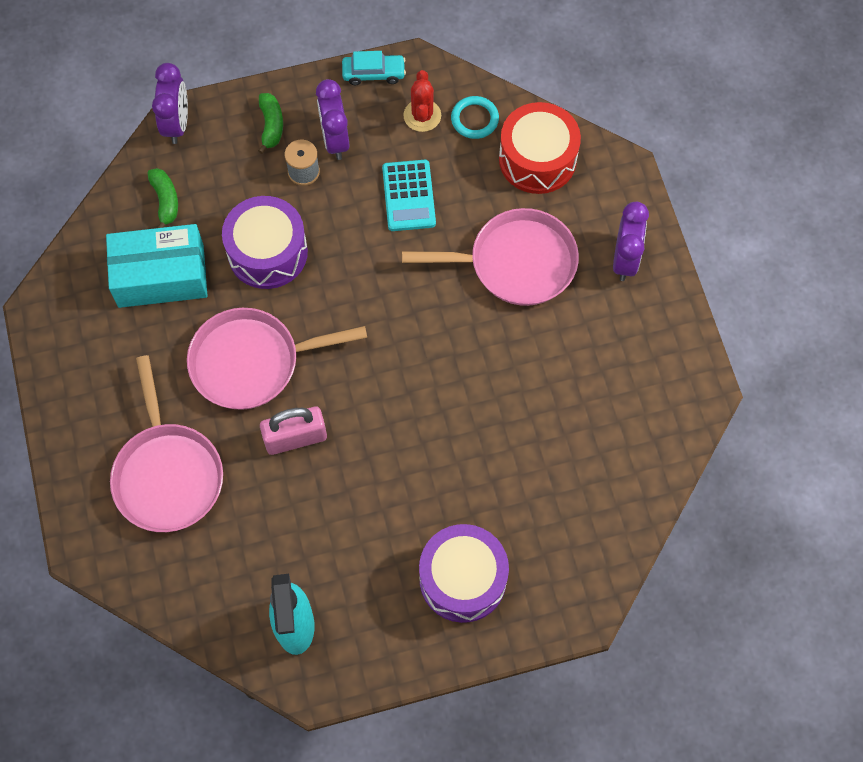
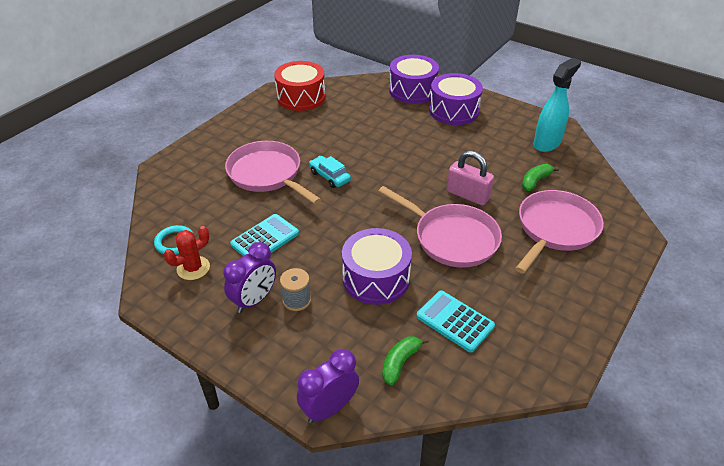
camera: 130 degrees left, 25 degrees down
turquoise box [106,224,207,308] -> turquoise calculator [416,291,495,352]
green banana [258,93,283,154] -> green banana moved to [522,164,559,191]
turquoise car [342,51,406,85] -> turquoise car moved to [309,156,351,188]
red drum [499,102,581,194] -> red drum moved to [274,61,325,111]
purple clock [613,202,649,281] -> none
none -> purple drum [389,55,439,104]

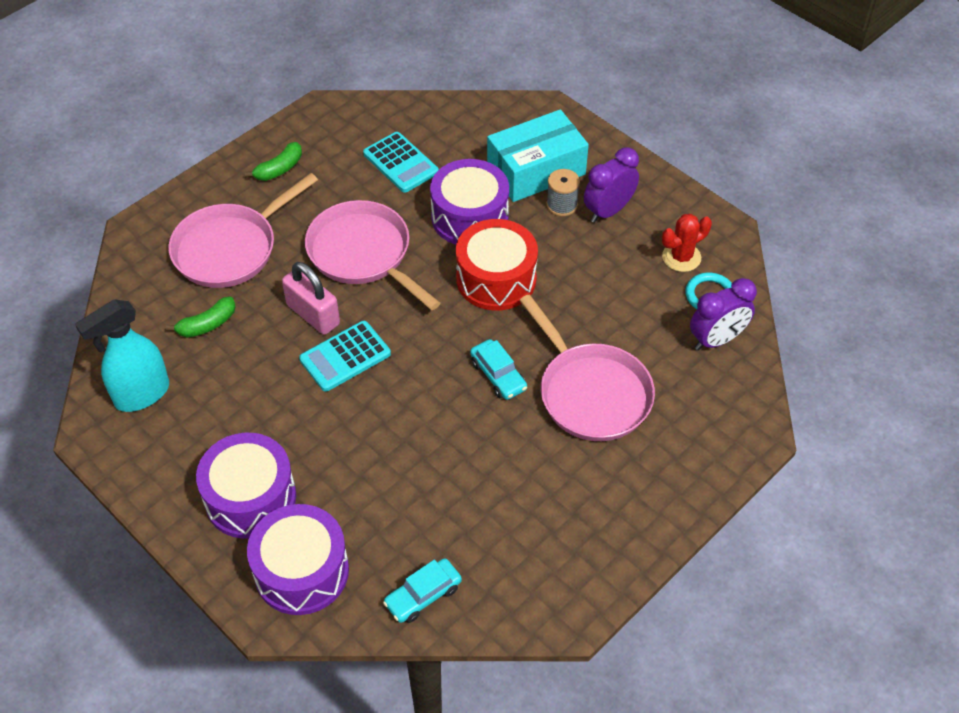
camera: 170 degrees left, 10 degrees up
turquoise calculator [230,214,299,256] -> turquoise calculator moved to [299,321,391,392]
red drum [274,61,325,111] -> red drum moved to [456,219,538,311]
purple clock [297,349,359,423] -> purple clock moved to [690,278,757,350]
green banana [382,336,429,385] -> green banana moved to [245,142,302,181]
none -> turquoise car [383,558,462,623]
none -> turquoise box [487,109,589,202]

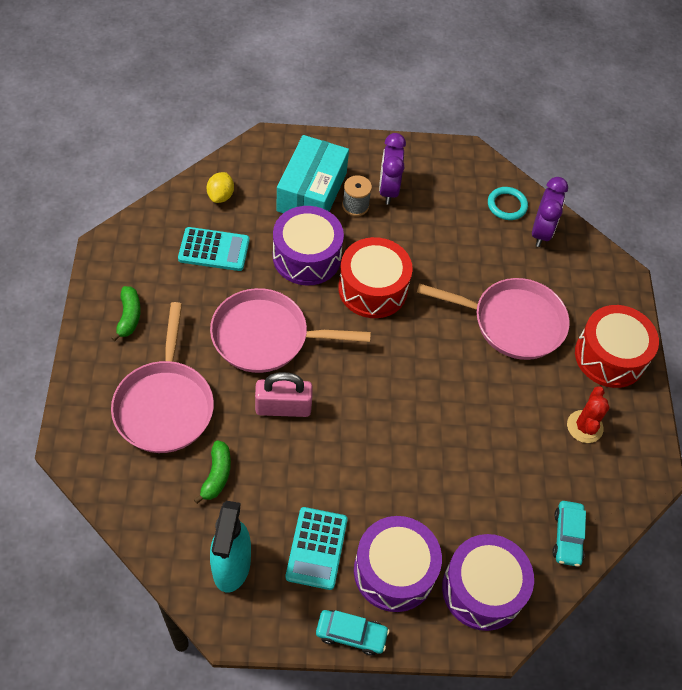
camera: 50 degrees left, 5 degrees up
turquoise calculator [299,321,391,392] -> turquoise calculator moved to [285,507,347,590]
turquoise car [470,339,527,400] -> turquoise car moved to [316,610,390,655]
red cactus [662,214,712,272] -> red cactus moved to [567,386,610,443]
none -> yellow lemon [207,172,234,203]
none -> red drum [575,305,659,388]

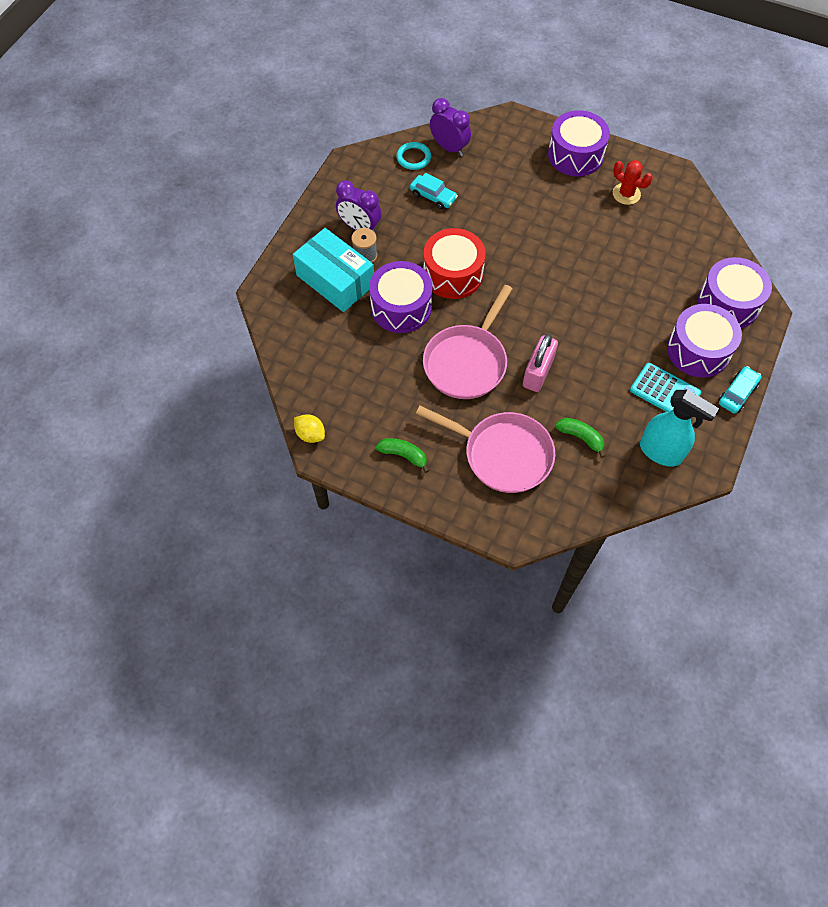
camera: 60 degrees left, 5 degrees up
turquoise calculator [178,227,250,271] -> none
yellow lemon [207,172,234,203] -> yellow lemon moved to [294,414,325,443]
pink pan [417,278,570,360] -> none
turquoise car [552,501,586,567] -> turquoise car moved to [410,173,458,209]
red drum [575,305,659,388] -> purple drum [548,110,610,176]

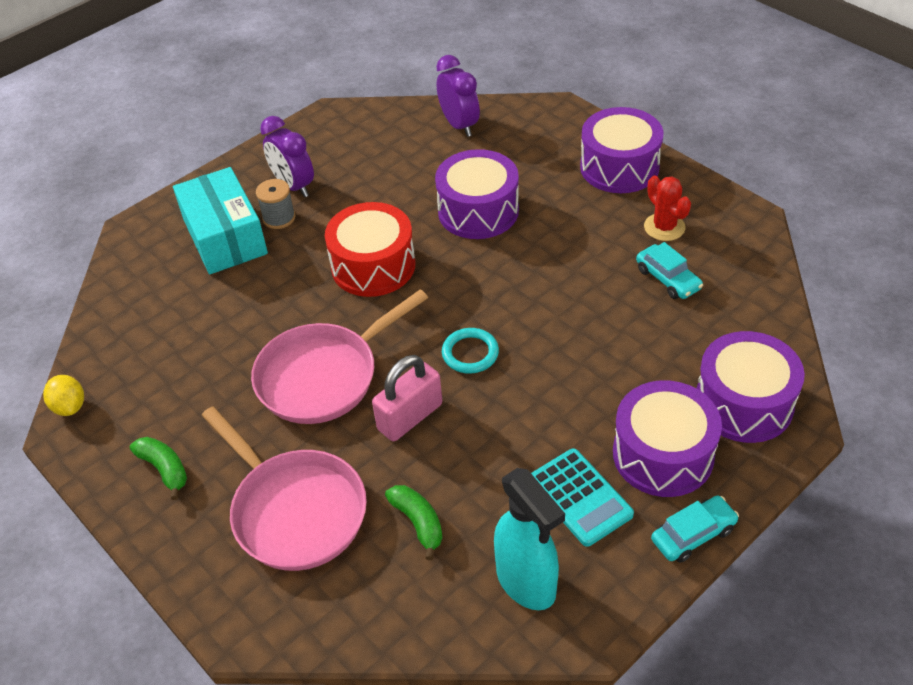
camera: 25 degrees right, 15 degrees down
purple drum [369,261,433,333] -> purple drum moved to [435,149,519,239]
turquoise ring [396,142,431,170] -> turquoise ring moved to [442,328,499,374]
turquoise car [410,173,458,209] -> turquoise car moved to [636,242,703,299]

